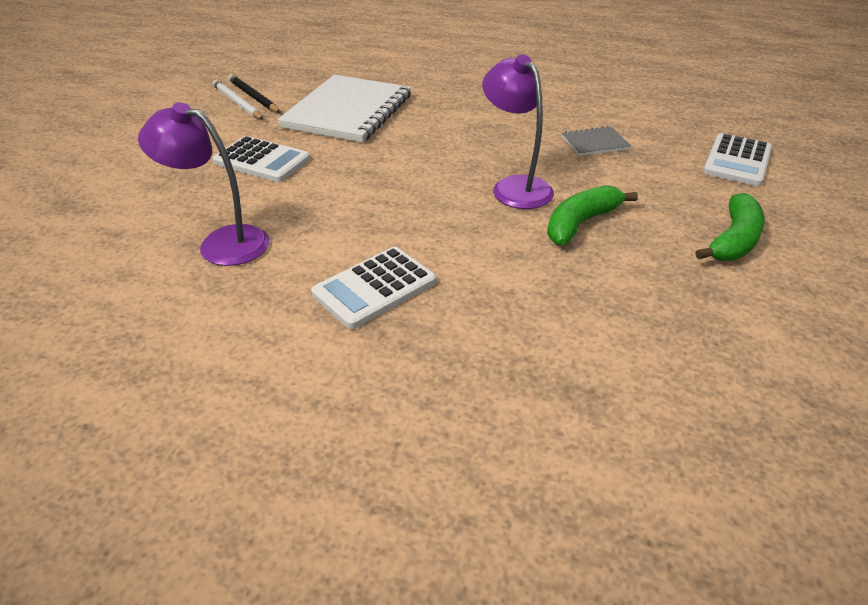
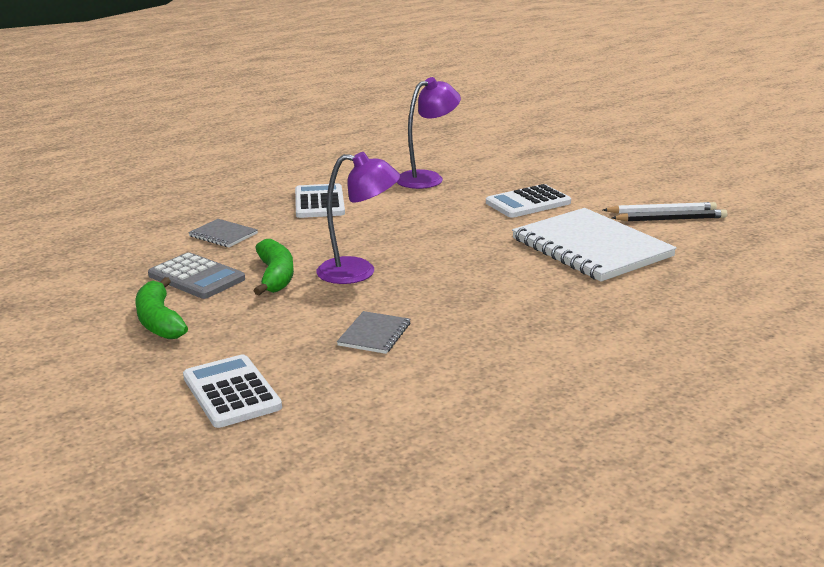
camera: 125 degrees right, 15 degrees down
none -> grey calculator [148,252,245,299]
none -> grey notebook [188,219,258,247]

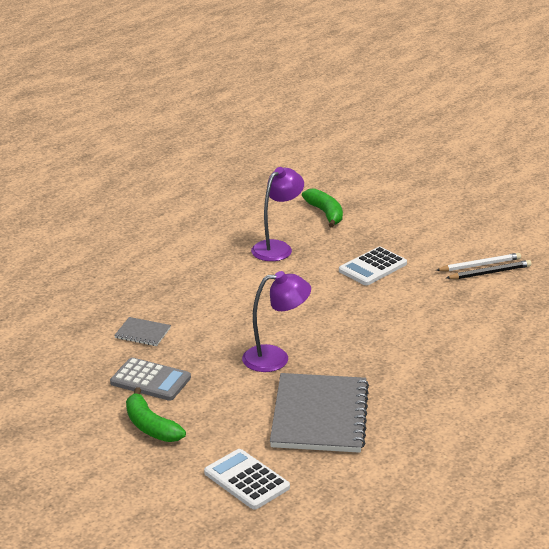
camera: 15 degrees left, 5 degrees up
green banana [254,239,294,295] -> green banana moved to [302,188,343,228]
white calculator [295,183,345,218] -> none
grey notebook [337,311,410,354] -> grey notebook [270,373,369,453], size x2.27
white notebook [512,208,677,282] -> none

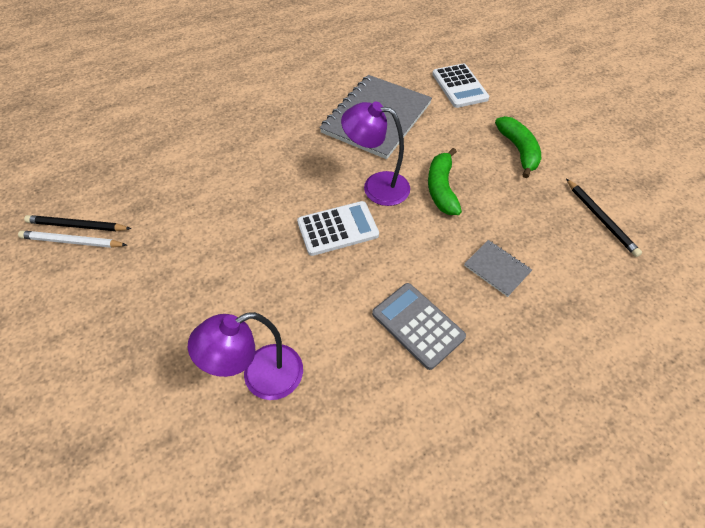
camera: 155 degrees left, 25 degrees up
grey calculator [110,357,191,401] -> grey calculator moved to [372,283,466,370]
green banana [302,188,343,228] -> green banana moved to [428,148,462,215]
white calculator [339,247,407,286] -> white calculator moved to [297,201,379,256]
none -> black pencil [566,179,642,257]

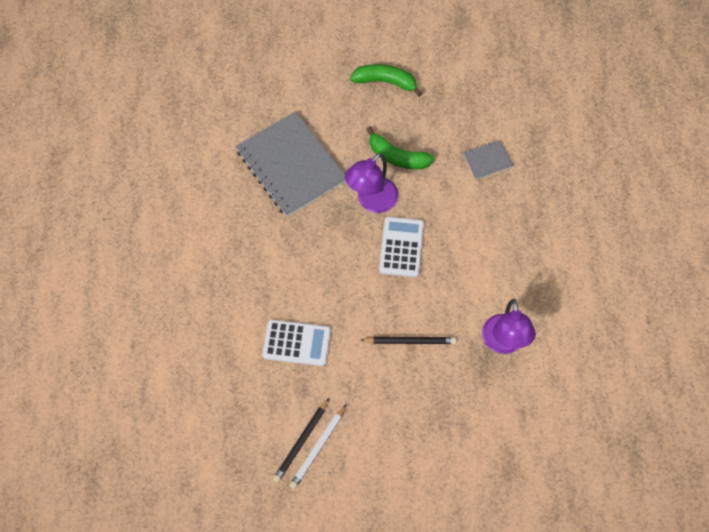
camera: 65 degrees left, 10 degrees up
grey calculator [372,283,466,370] -> none
white calculator [432,63,489,108] -> white calculator moved to [262,320,331,366]
black pencil [566,179,642,257] -> black pencil moved to [361,337,457,344]

